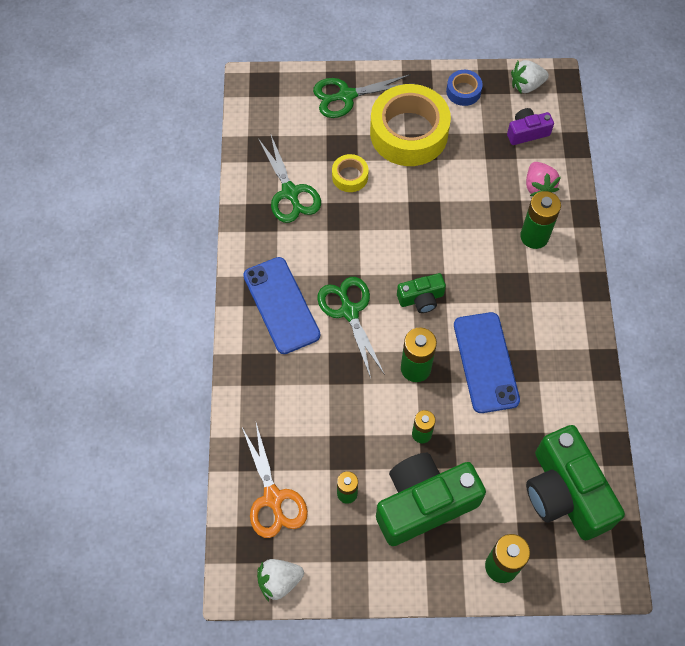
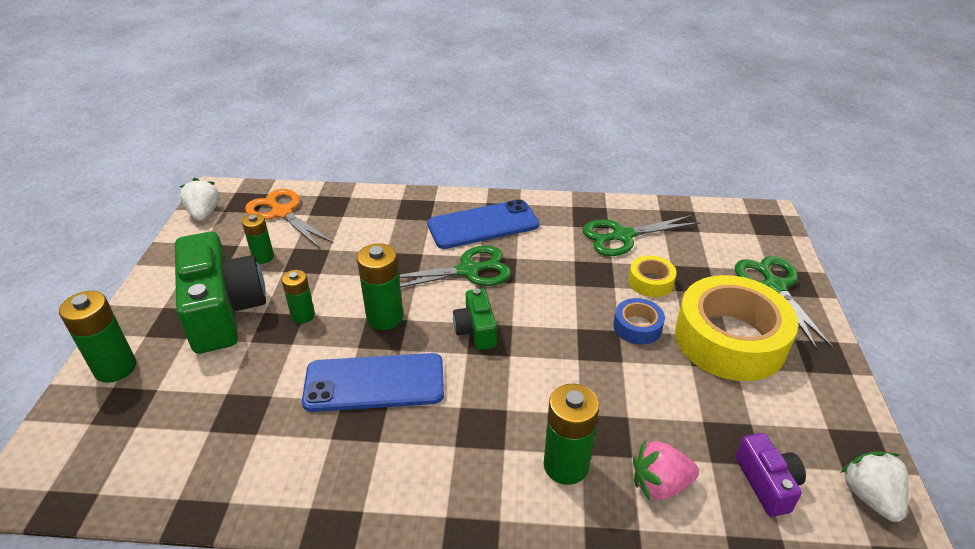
camera: 95 degrees right, 25 degrees down
orange scissors [242,423,308,538] -> orange scissors turned 60 degrees clockwise [245,189,333,249]
blue tape [446,70,483,106] -> blue tape moved to [613,298,665,345]
green camera [526,425,625,540] -> none

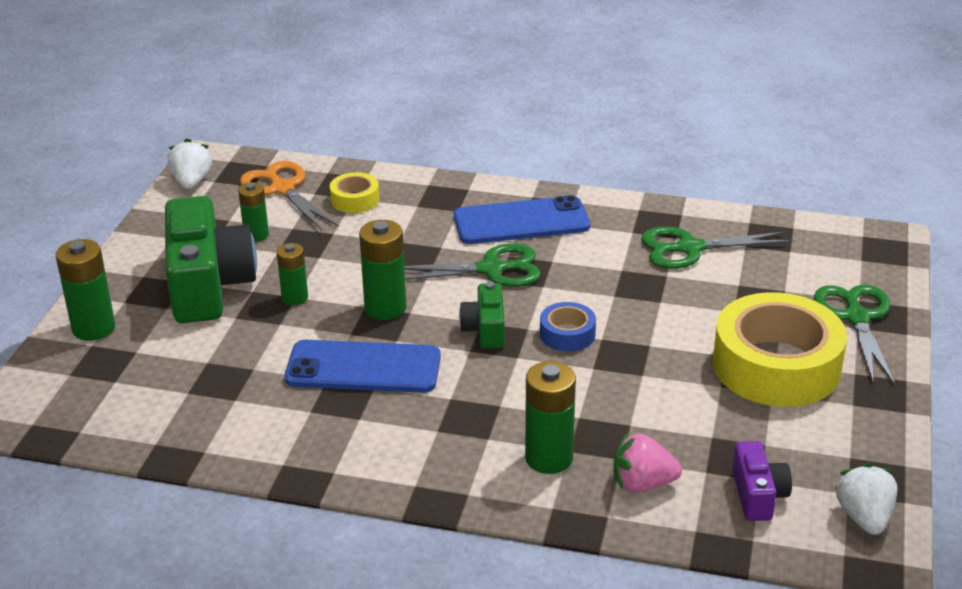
camera: 10 degrees right, 5 degrees down
blue tape [613,298,665,345] -> blue tape moved to [540,302,596,352]
yellow tape [628,256,677,297] -> yellow tape moved to [330,172,379,213]

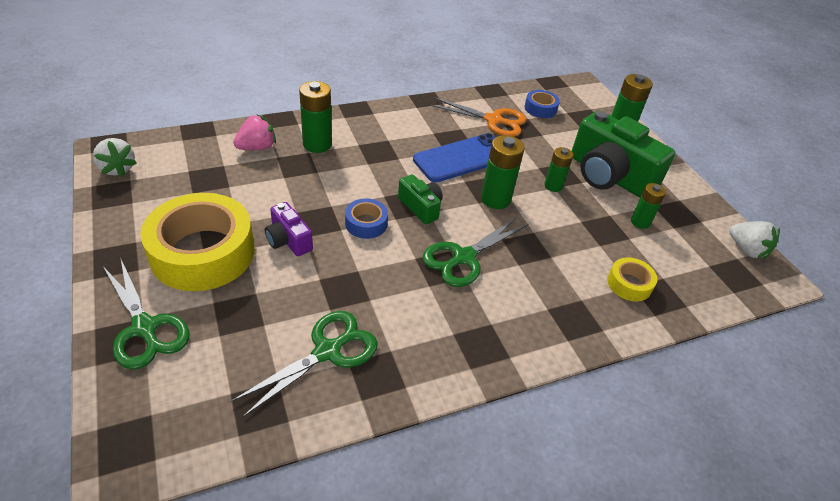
camera: 140 degrees right, 10 degrees up
orange scissors [240,161,339,231] -> orange scissors moved to [429,97,527,137]
blue phone [454,195,590,244] -> none
purple camera [732,441,792,521] -> purple camera moved to [265,202,313,256]
none -> blue tape [525,90,560,118]

